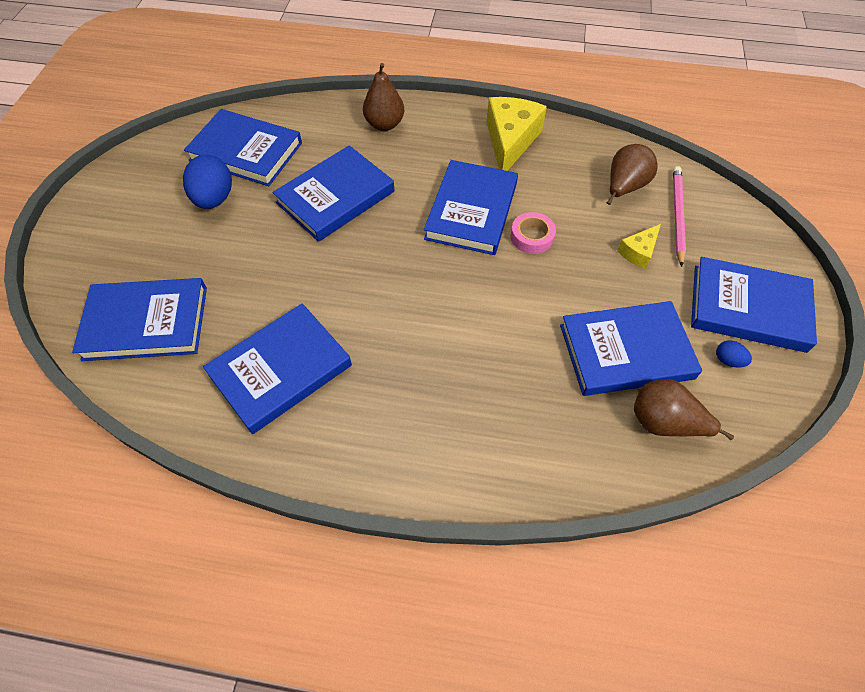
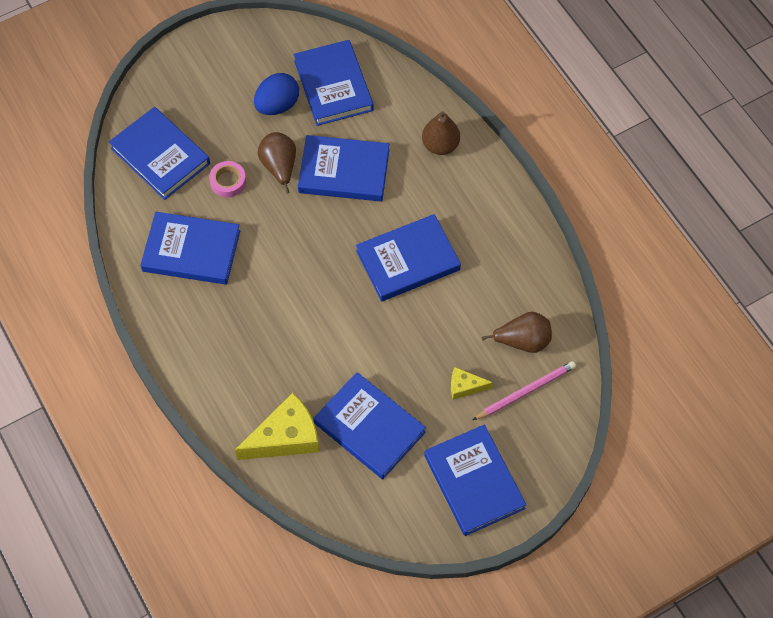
camera: 50 degrees right, 5 degrees up
yellow cheese [487,97,547,171] -> yellow cheese moved to [235,393,319,460]
pink tape [511,212,556,254] -> pink tape moved to [209,161,246,197]
brown pear [634,379,734,440] -> brown pear moved to [258,132,296,194]
blue egg [716,341,752,368] -> none

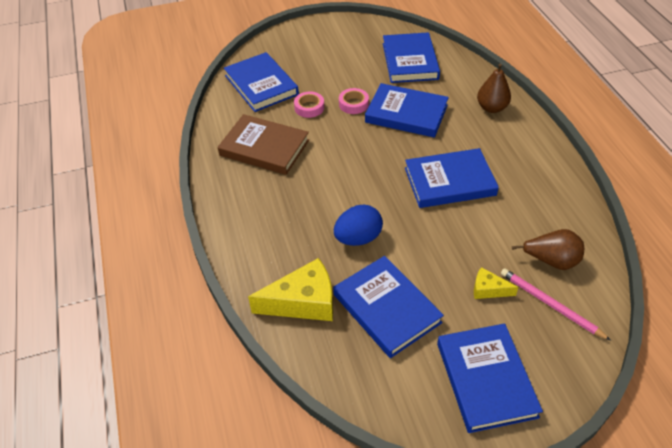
camera: 15 degrees right, 15 degrees down
blue book [140,212,240,285] -> brown book [218,114,309,175]
blue egg [254,73,299,115] -> blue egg moved to [334,205,383,246]
brown pear [258,132,296,194] -> pink tape [339,88,369,114]
pink pencil [473,361,576,420] -> pink pencil turned 120 degrees counterclockwise [501,268,611,341]

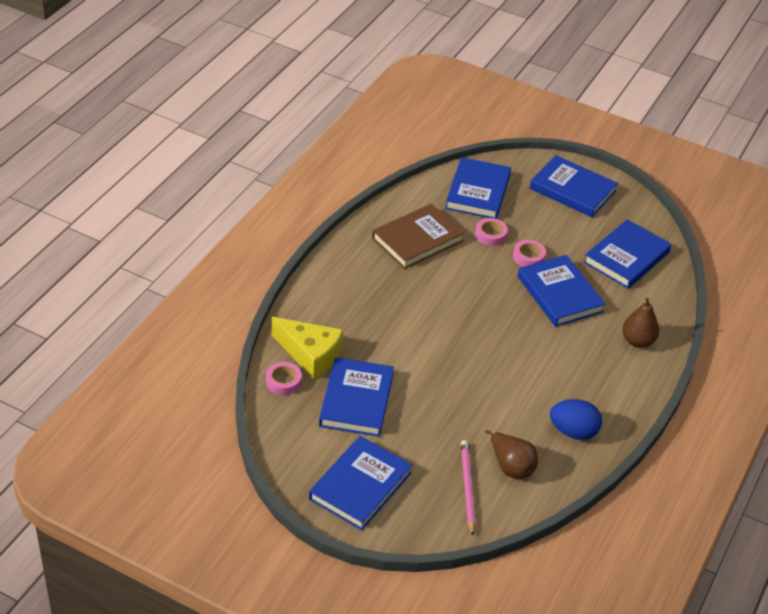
camera: 40 degrees right, 5 degrees down
brown book [218,114,309,175] -> brown book turned 75 degrees clockwise [372,204,464,269]
blue egg [334,205,383,246] -> blue egg moved to [550,399,602,440]
blue book [405,148,499,208] -> blue book moved to [530,155,618,217]
yellow cheese [474,267,518,299] -> none
none -> pink tape [266,362,302,395]

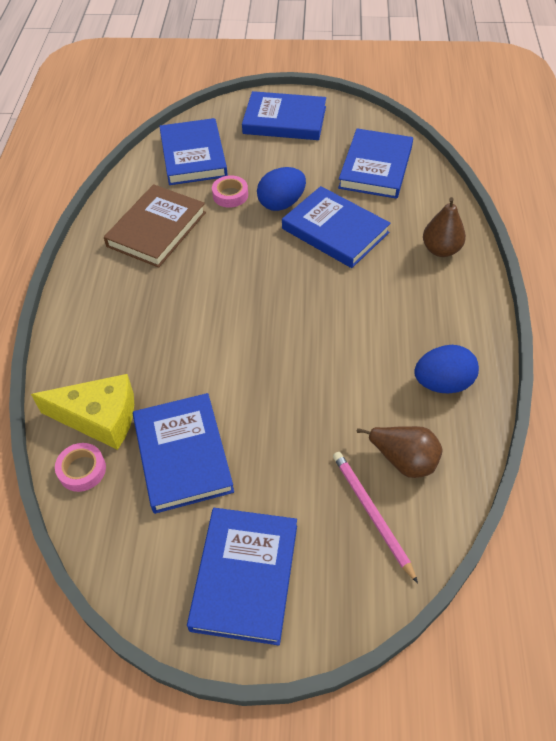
camera: 20 degrees left, 10 degrees up
pink tape [513,240,546,267] -> blue egg [257,167,306,211]

